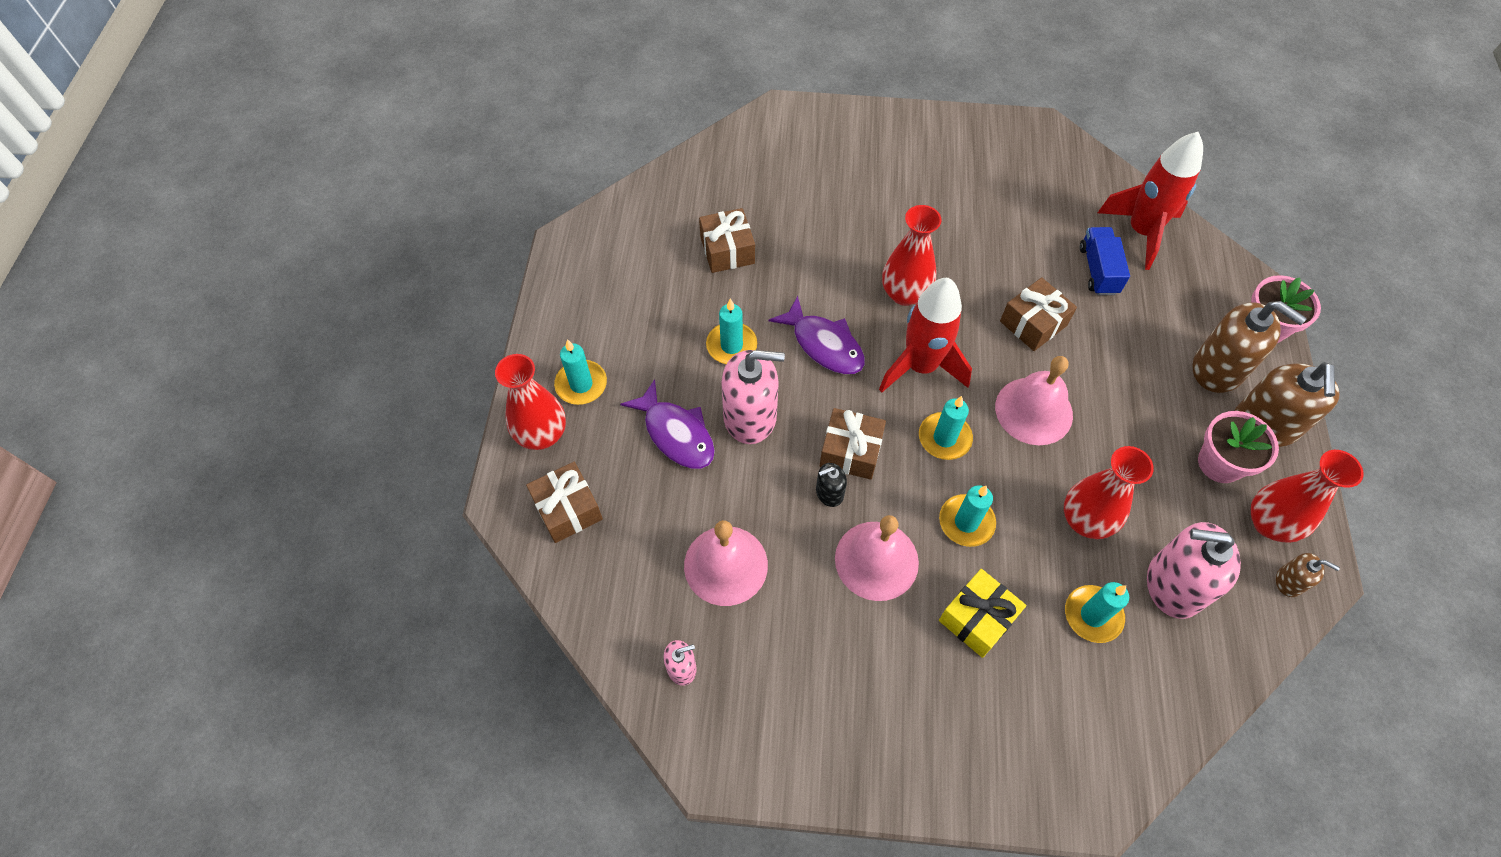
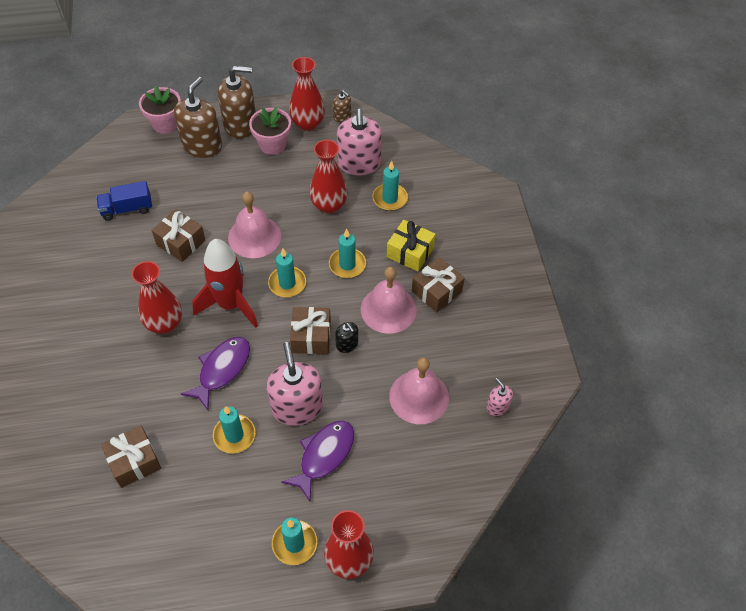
camera: 105 degrees left, 5 degrees down
brown gift [526,462,603,543] -> brown gift moved to [412,257,465,313]
red rocket [1098,132,1203,270] -> none
brown soap dispenser [1276,553,1340,597] -> brown soap dispenser turned 120 degrees clockwise [333,90,351,122]

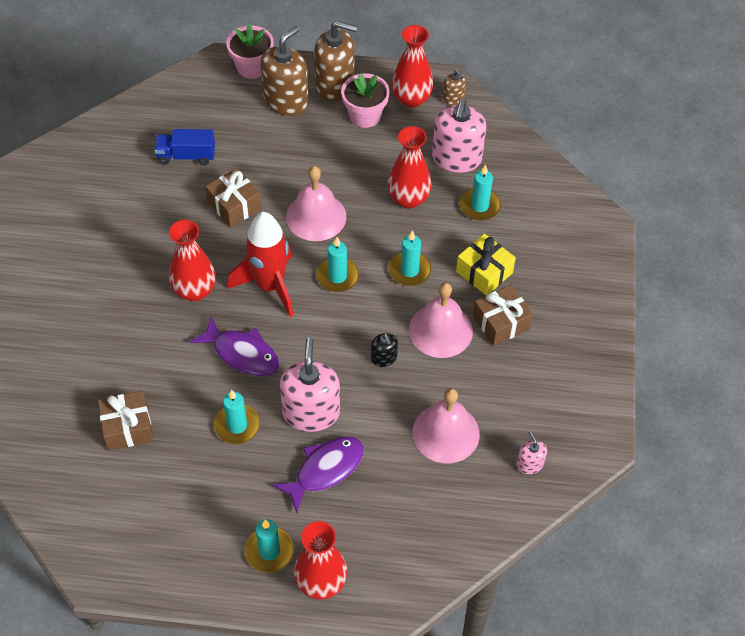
camera: 15 degrees right, 0 degrees up
purple fish [181,337,250,410] -> purple fish turned 75 degrees clockwise [190,316,280,376]
brown gift [290,307,331,354] -> none

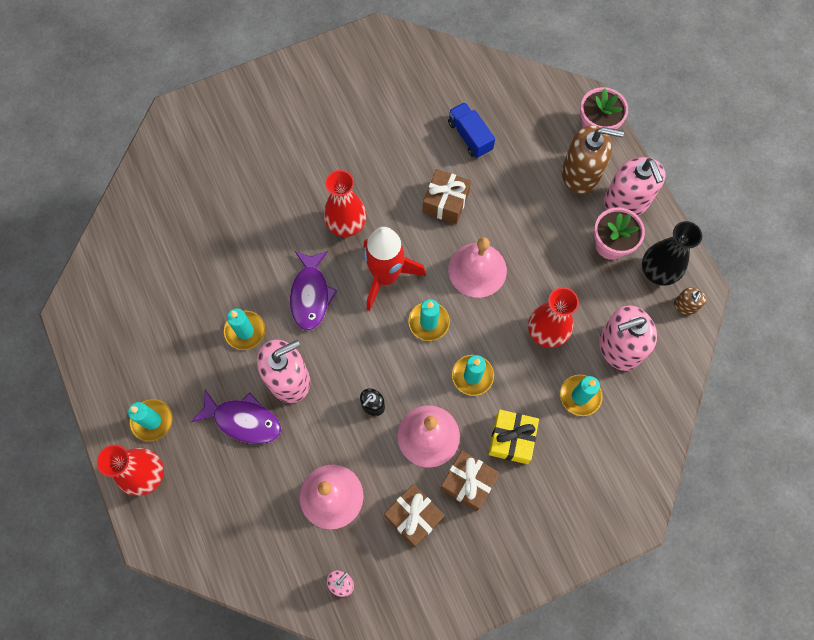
camera: 60 degrees right, 15 degrees up
brown gift [98,391,153,451] -> brown gift moved to [384,484,445,547]
brown soap dispenser [314,21,358,101] -> pink soap dispenser [604,157,666,215]
red vase [392,25,433,108] -> black vase [642,221,702,286]

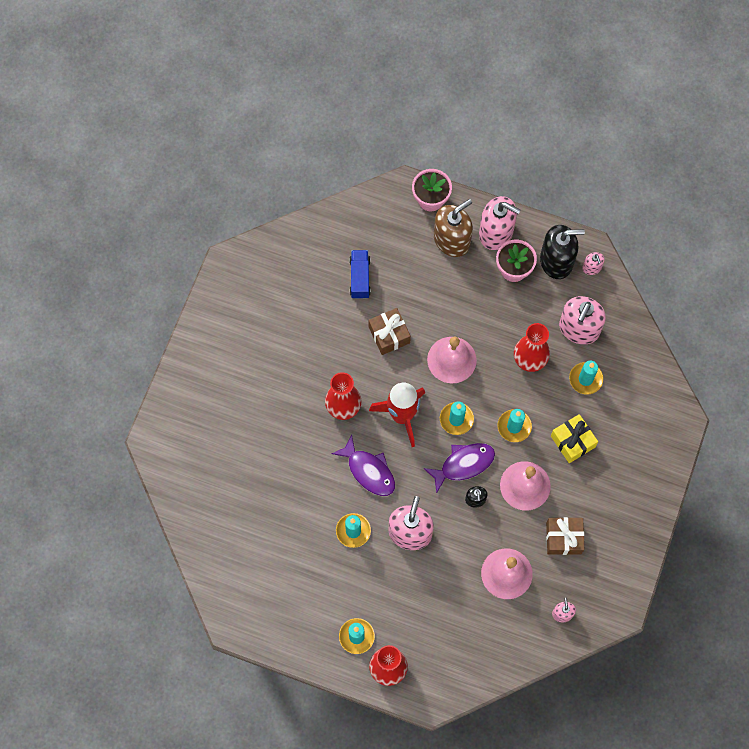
camera: 45 degrees left, 0 degrees up
purple fish [191,390,281,444] -> purple fish moved to [423,443,495,493]
brown gift [440,450,499,511] -> none
blue truck [448,102,495,158] -> blue truck turned 75 degrees clockwise [349,250,371,299]
black vase [642,221,702,286] -> black soap dispenser [540,225,585,279]
brown soap dispenser [674,287,706,315] -> pink soap dispenser [582,252,605,275]

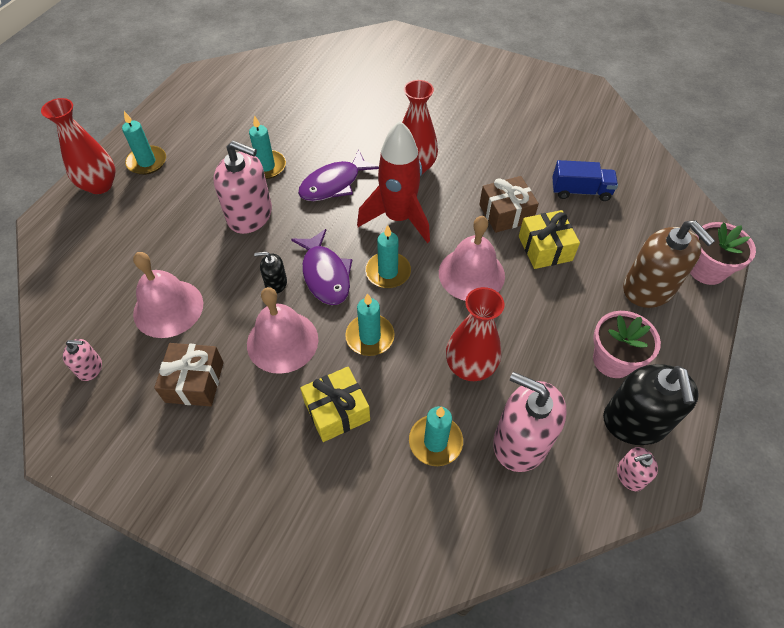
camera: 95 degrees right, 15 degrees down
pink soap dispenser [479,196,520,250] -> none
none -> yellow gift [519,210,580,269]

